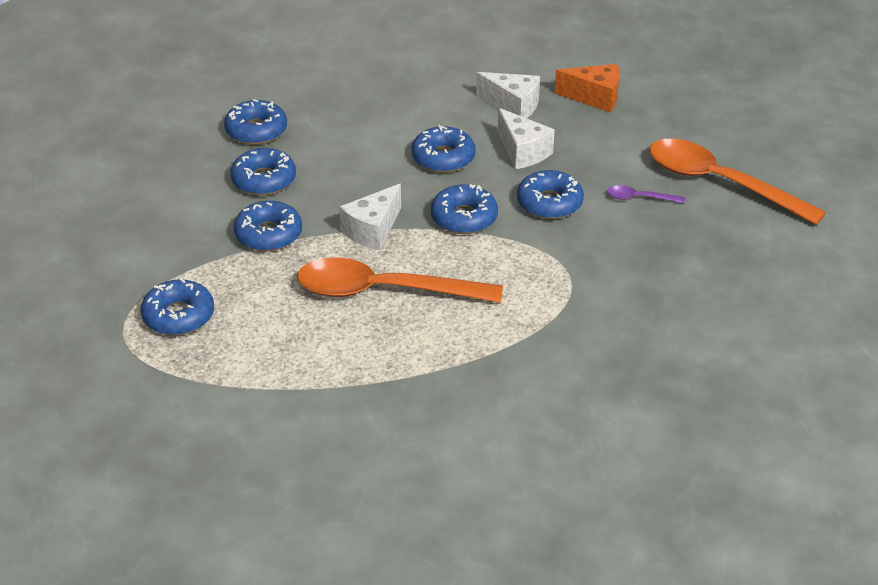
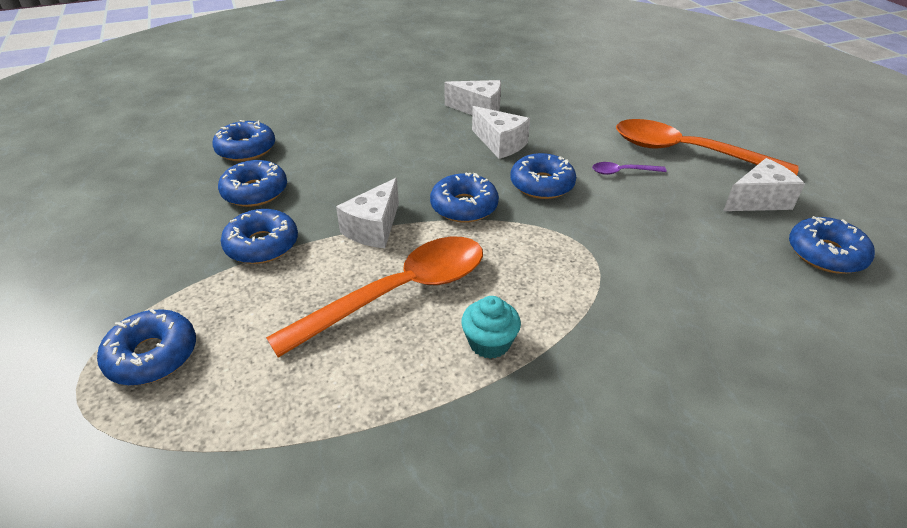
camera: 10 degrees left, 0 degrees up
orange spoon [297,257,503,303] -> orange spoon turned 150 degrees clockwise [266,237,483,358]
blue donut [412,125,475,173] -> blue donut moved to [789,216,875,274]
orange cheese [555,64,620,112] -> none
none -> turquoise cupcake [461,296,521,359]
none -> white cheese [723,158,805,211]

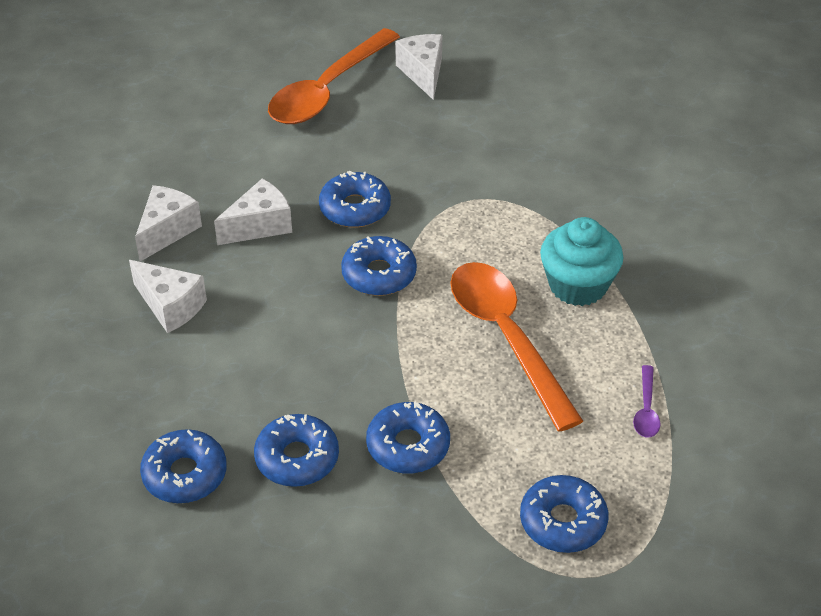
camera: 80 degrees left, 5 degrees up
white cheese [336,178,399,248] -> white cheese moved to [129,260,207,333]
turquoise cupcake [461,296,521,359] -> turquoise cupcake [540,217,624,306], size x1.63
purple spoon [592,162,667,175] -> purple spoon moved to [633,365,660,438]
blue donut [789,216,875,274] -> none

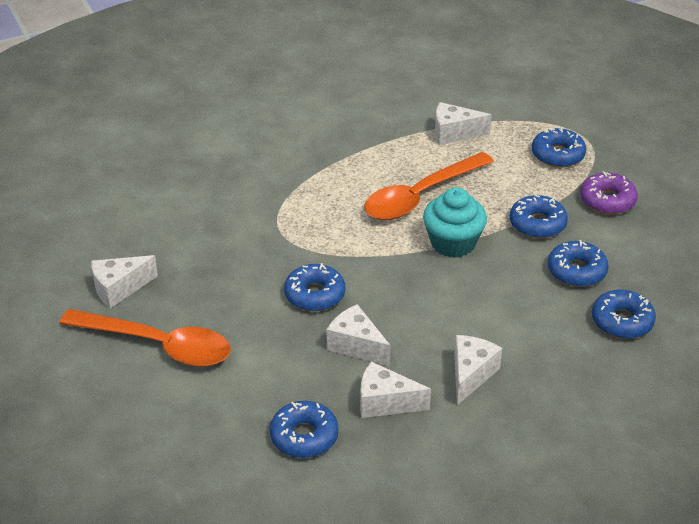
camera: 105 degrees left, 5 degrees down
blue donut [341,236,417,296] -> blue donut moved to [270,401,339,458]
turquoise cupcake [540,217,624,306] -> turquoise cupcake moved to [423,187,487,258]
purple spoon [633,365,660,438] -> white cheese [435,102,491,145]
none -> purple donut [580,171,638,214]

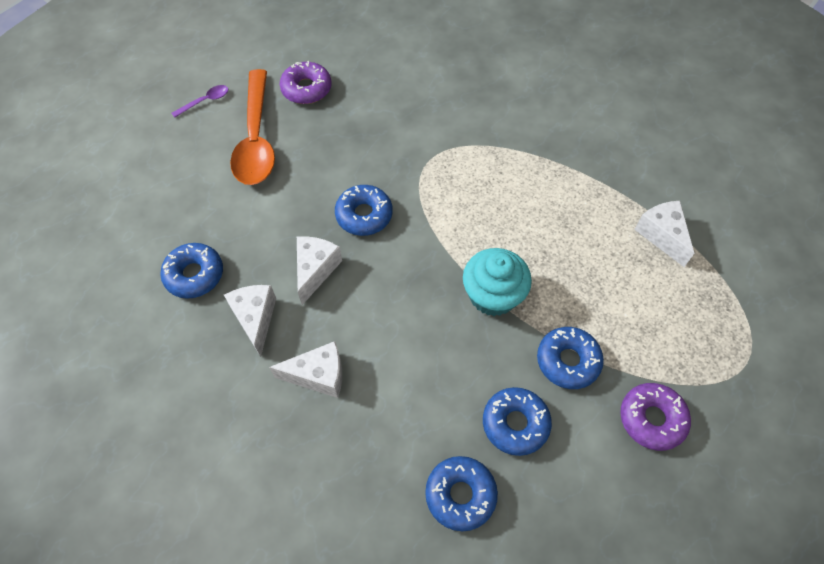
camera: 65 degrees right, 20 degrees up
white cheese [91,255,158,309] -> purple donut [280,61,332,104]
orange spoon [364,152,494,220] -> none
blue donut [532,127,586,168] -> none
none -> purple spoon [172,85,228,118]

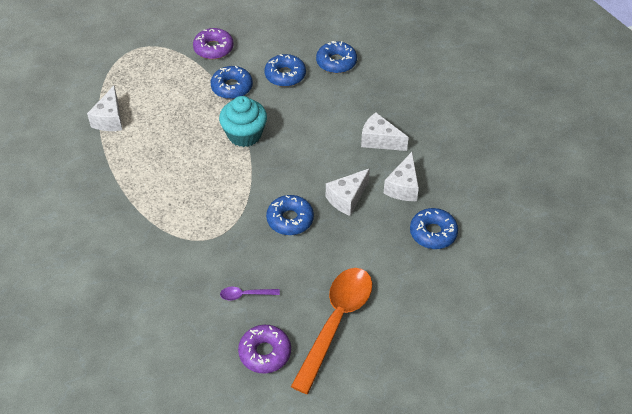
camera: 150 degrees left, 10 degrees down
purple spoon [172,85,228,118] -> purple spoon moved to [220,287,280,300]

